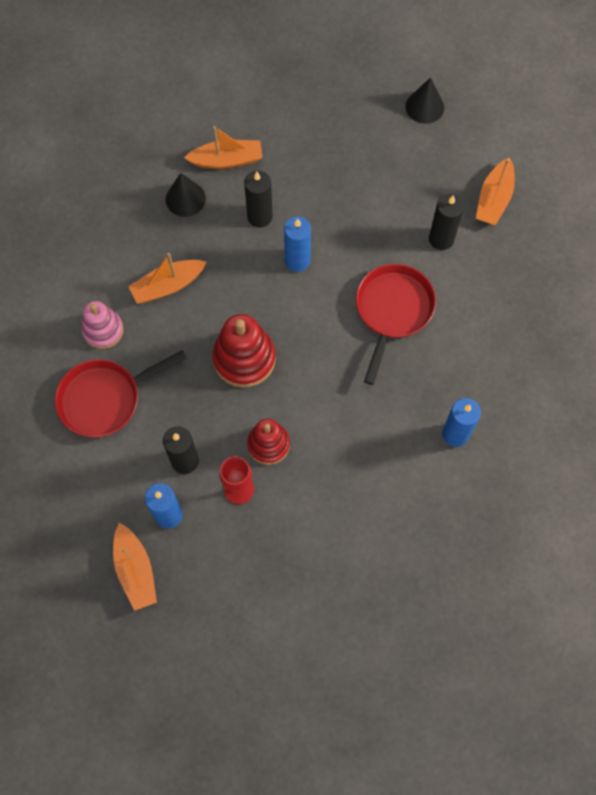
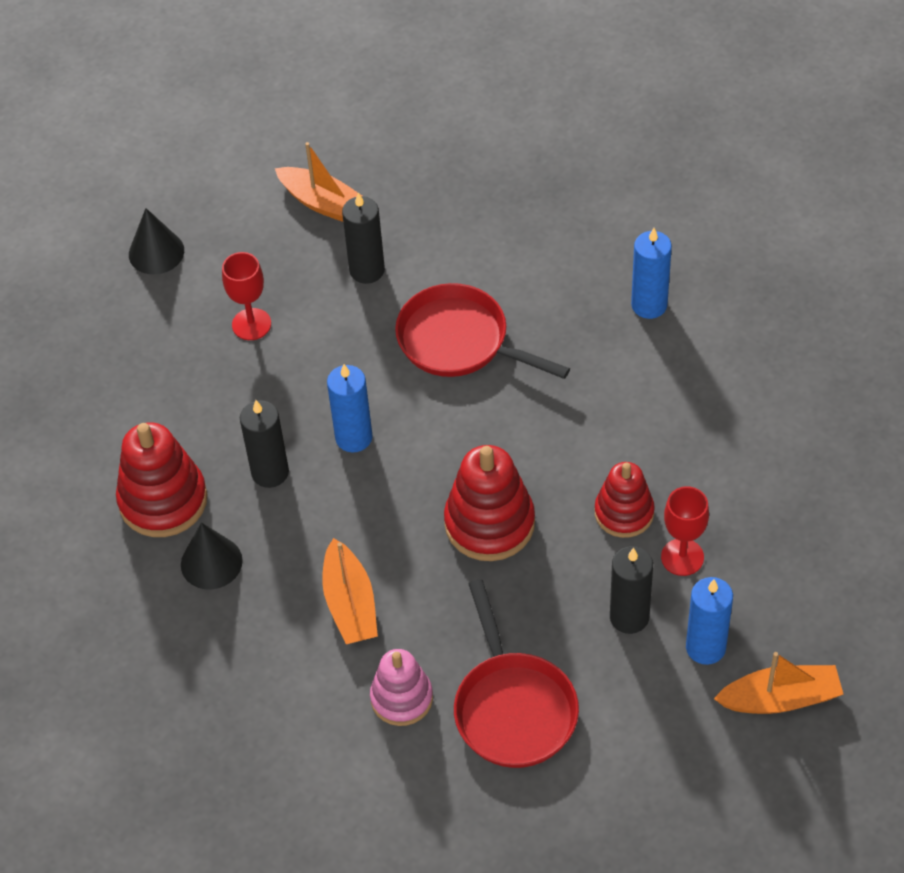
camera: 75 degrees left, 15 degrees down
orange boat [184,126,263,169] -> red stacking toy [116,422,207,537]
none -> red goblet [222,252,271,340]

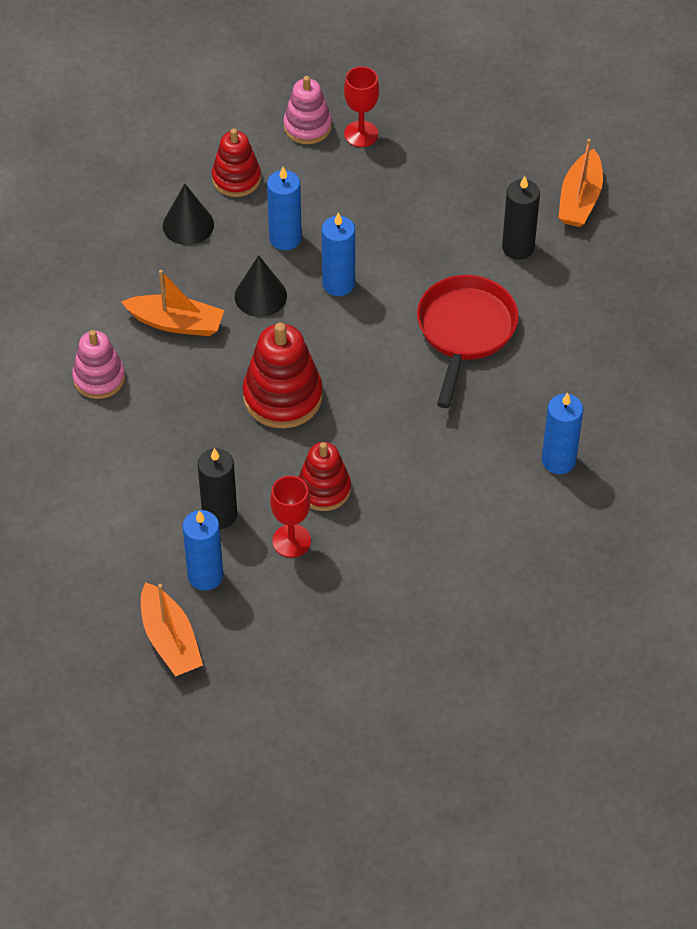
camera: 70 degrees right, 0 degrees up
red stacking toy [116,422,207,537] -> red stacking toy [212,128,261,197], size x0.66
black cone [129,208,184,274] -> black cone moved to [234,255,287,317]
red goblet [222,252,271,340] -> red goblet moved to [344,66,379,147]
black candle [240,400,289,488] -> blue candle [267,167,302,250]
orange boat [322,538,378,644] -> orange boat turned 135 degrees counterclockwise [121,270,224,336]
red pan [454,579,579,768] -> none
none -> pink stacking toy [283,76,332,144]

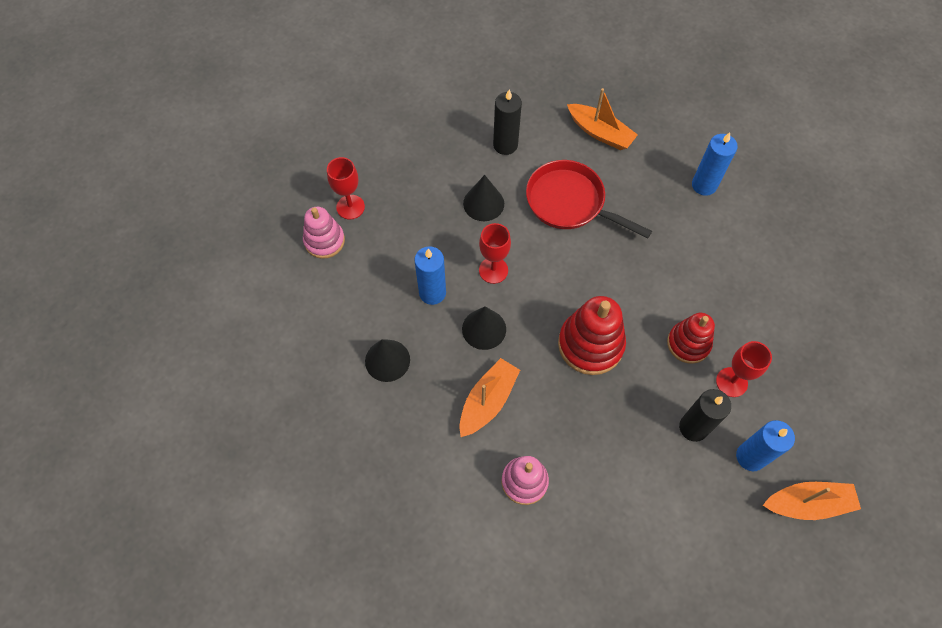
camera: 70 degrees left, 10 degrees up
red stacking toy [212,128,261,197] -> none
blue candle [321,213,355,296] -> red goblet [479,223,511,284]
orange boat [558,139,603,227] -> orange boat moved to [567,88,638,150]
none -> black cone [463,175,504,221]

